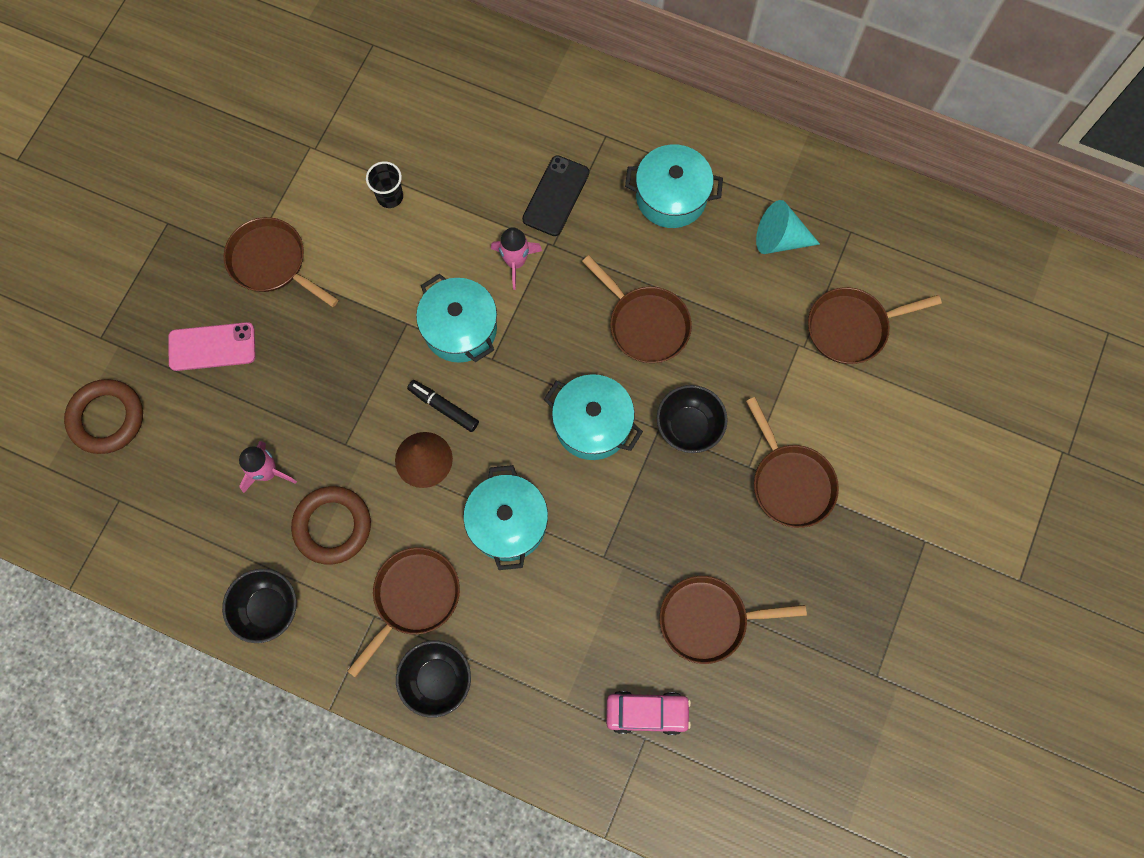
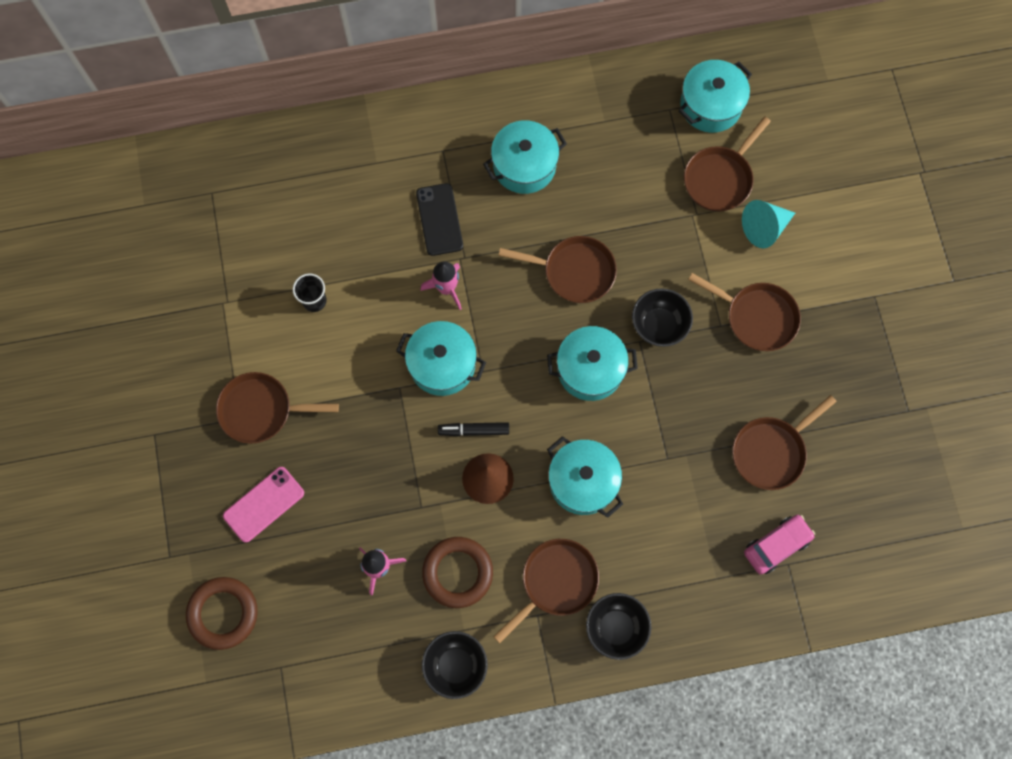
camera: 35 degrees left, 0 degrees up
brown pan [347,547,460,678] -> brown pan turned 45 degrees clockwise [493,539,599,643]
turquoise cone [756,200,820,254] -> turquoise cone moved to [742,200,795,248]
none -> turquoise pot [679,60,752,133]

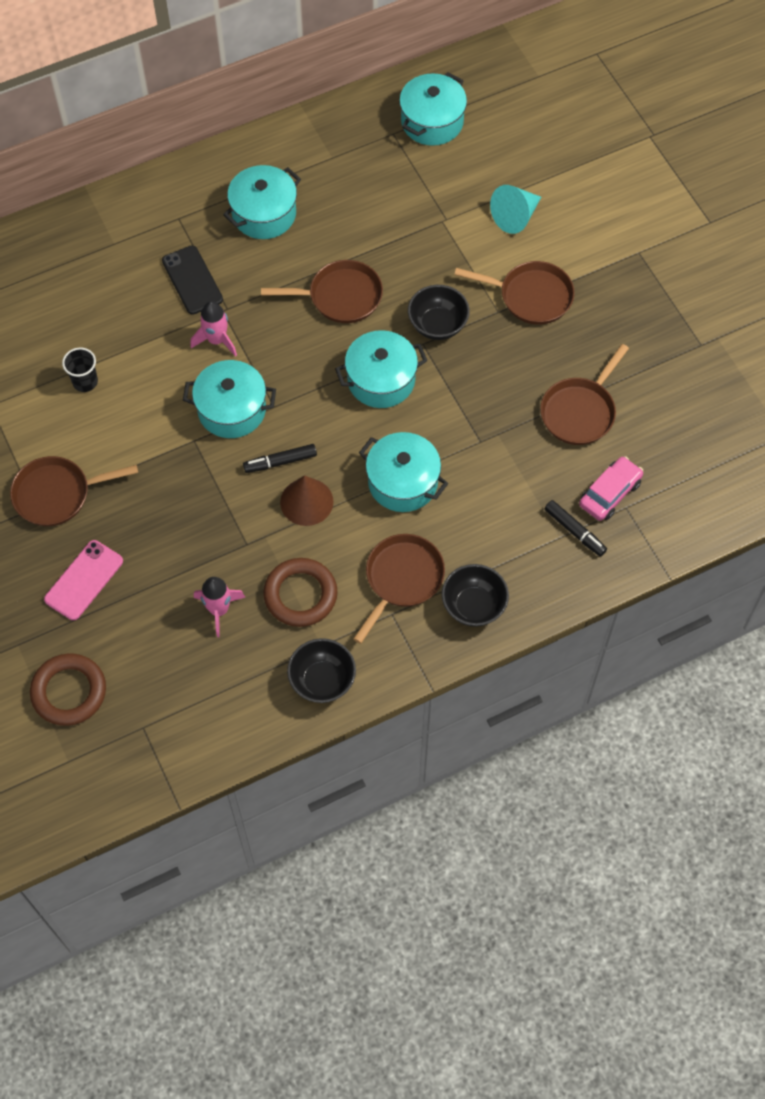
camera: 15 degrees left, 10 degrees down
brown pan [684,117,771,212] -> none
none -> black marker [545,500,607,556]

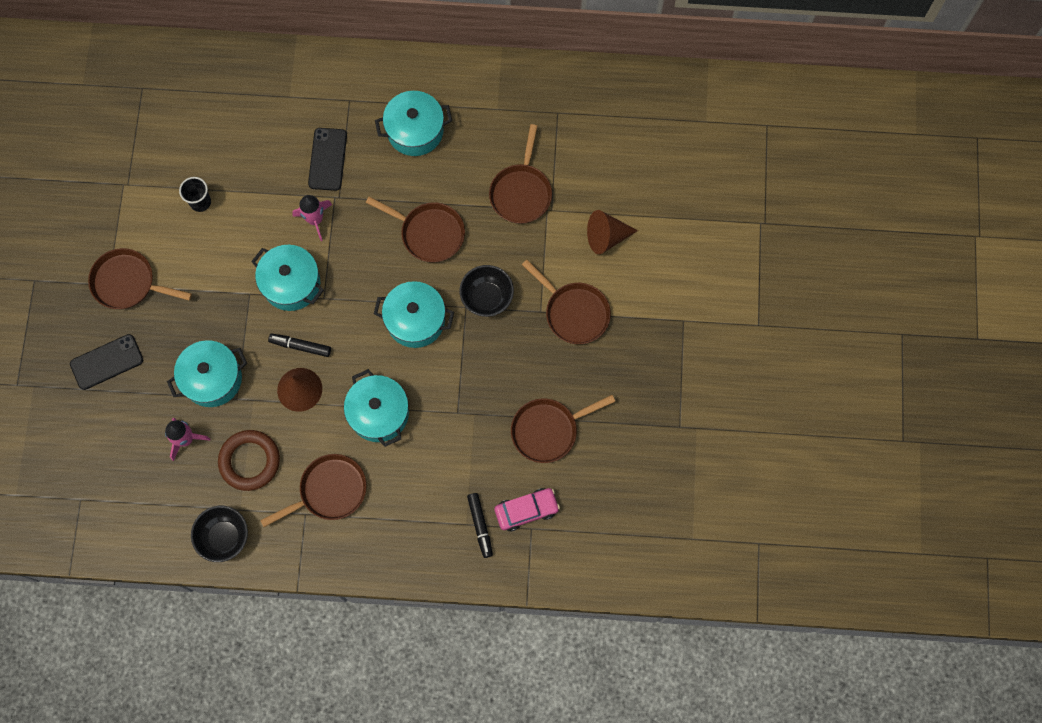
camera: 30 degrees right, 10 degrees up
brown ring [30,653,106,726] -> none
pink phone [44,540,123,620] -> black phone [70,334,143,390]
turquoise pot [399,72,467,146] -> turquoise pot moved to [167,340,247,407]
black bowl [442,564,509,627] -> none
turquoise cone [490,185,541,234] -> brown cone [587,210,638,254]
none -> brown pan [489,124,552,224]

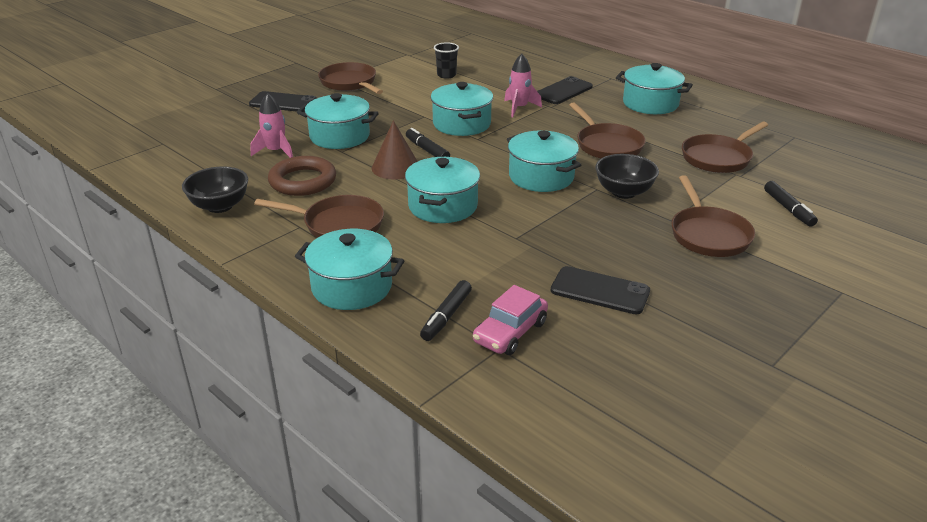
camera: 40 degrees right, 40 degrees down
pink car [494,488,560,531] -> pink car turned 105 degrees clockwise [473,285,548,355]
brown pan [511,395,615,463] -> black phone [551,266,650,314]
brown cone [587,210,638,254] -> black marker [764,181,818,227]
none -> turquoise pot [295,229,404,310]

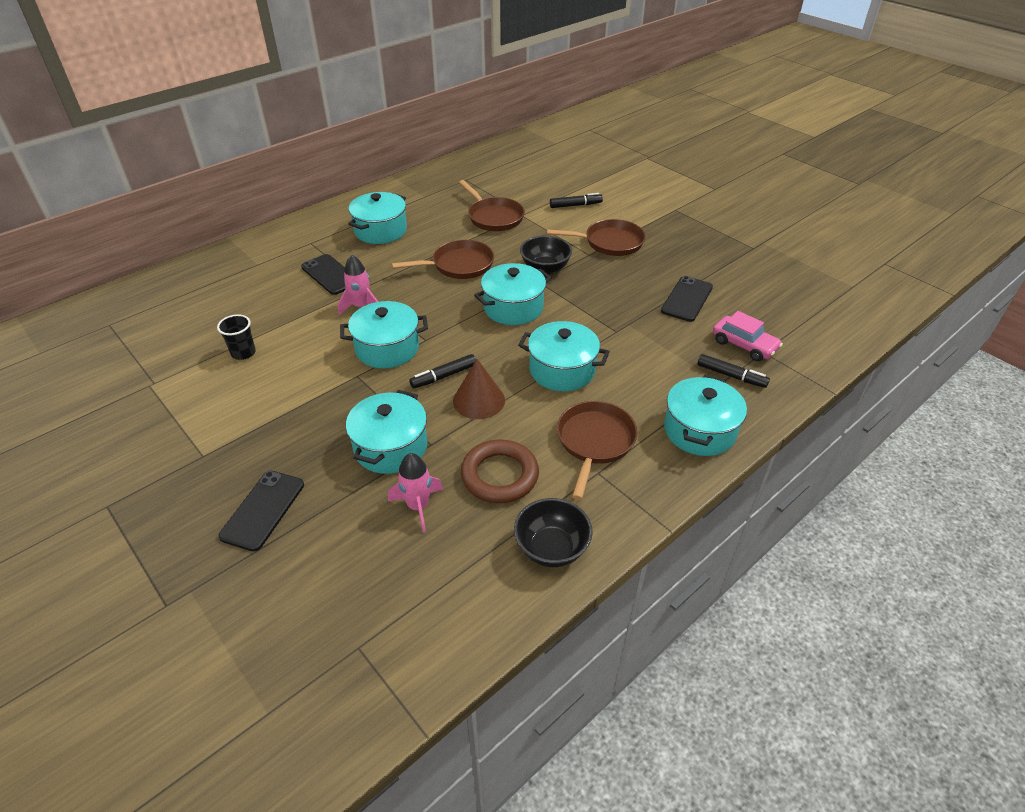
camera: 85 degrees left, 10 degrees up
brown pan [318,62,383,94] -> none

